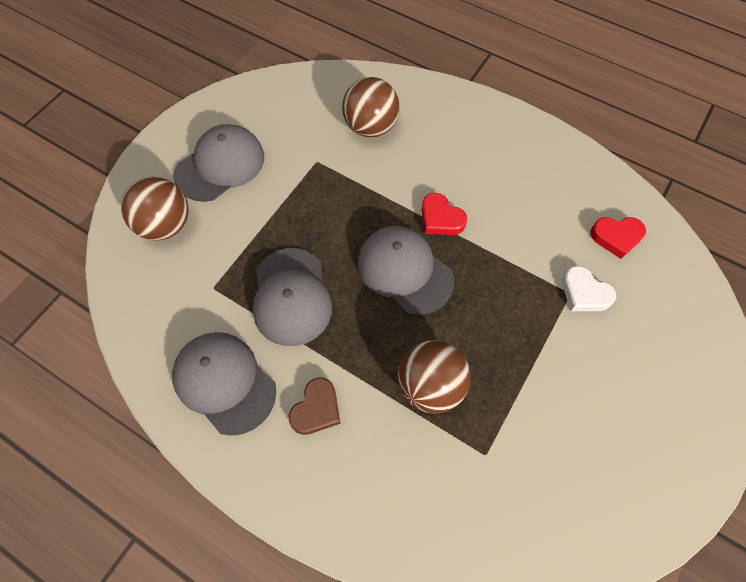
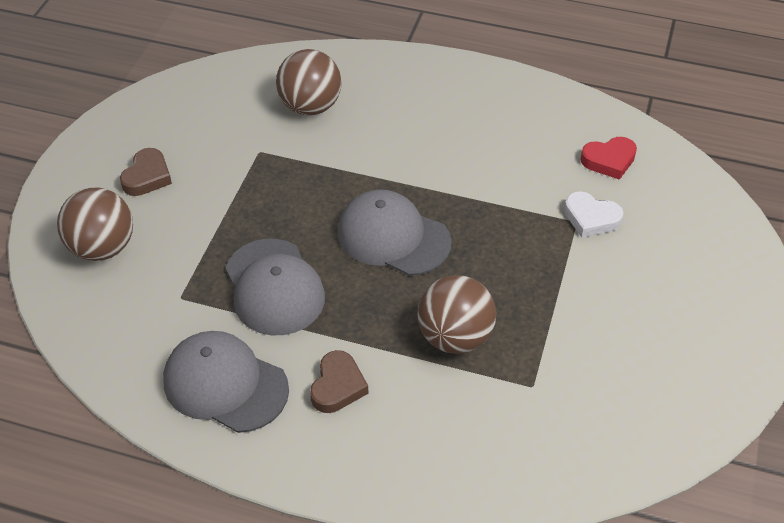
camera: 15 degrees left, 15 degrees down
grey cap [174,124,264,202] -> brown heart [120,148,172,196]
red heart [422,193,467,235] -> none

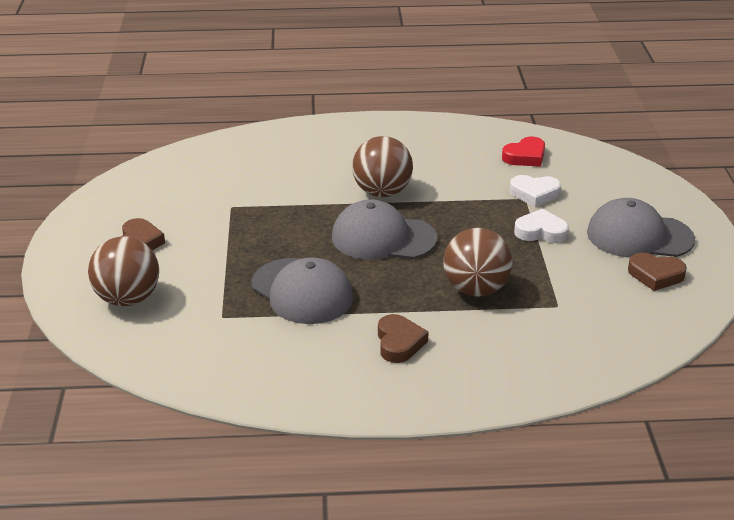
camera: 20 degrees left, 15 degrees down
grey cap [163,331,289,433] -> grey cap moved to [587,198,695,258]
brown ball [276,49,342,115] -> brown ball moved to [352,136,413,197]
none -> white heart [514,209,569,243]
none -> brown heart [628,253,687,291]

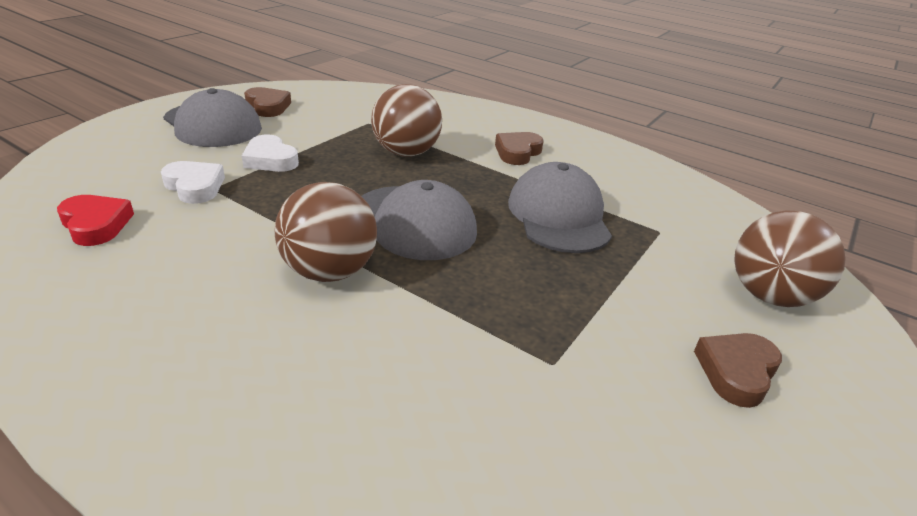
camera: 145 degrees left, 0 degrees up
red heart [502,137,545,167] -> red heart turned 45 degrees clockwise [57,195,134,246]

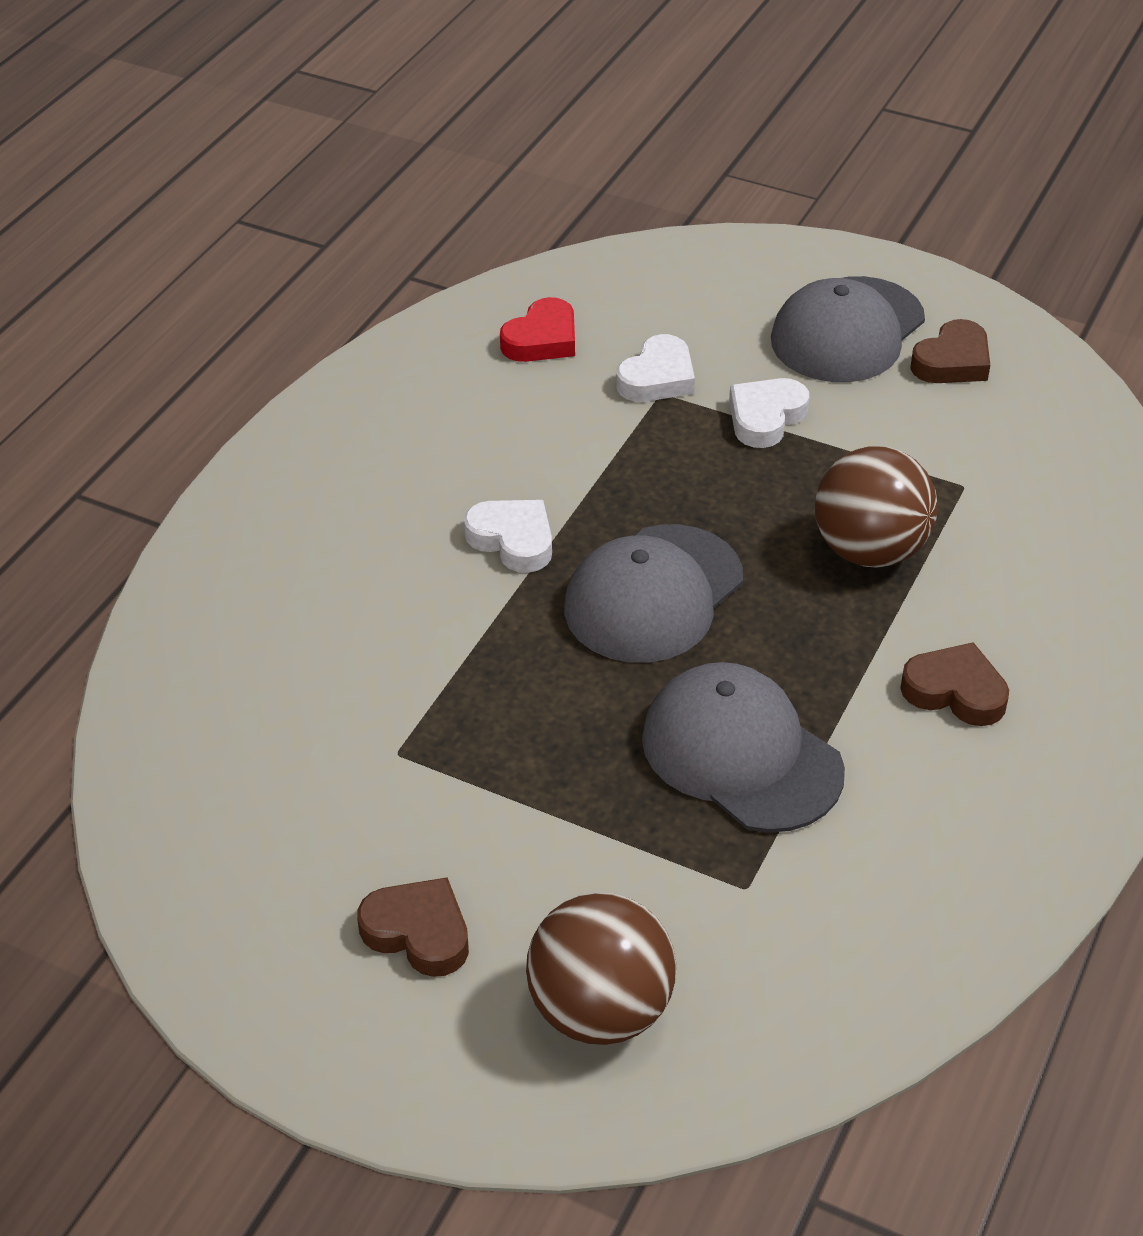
camera: 85 degrees right, 10 degrees up
brown ball [275,182,377,282] -> white heart [464,500,552,573]
grey cap [508,162,612,253] -> grey cap turned 120 degrees counterclockwise [642,662,845,833]

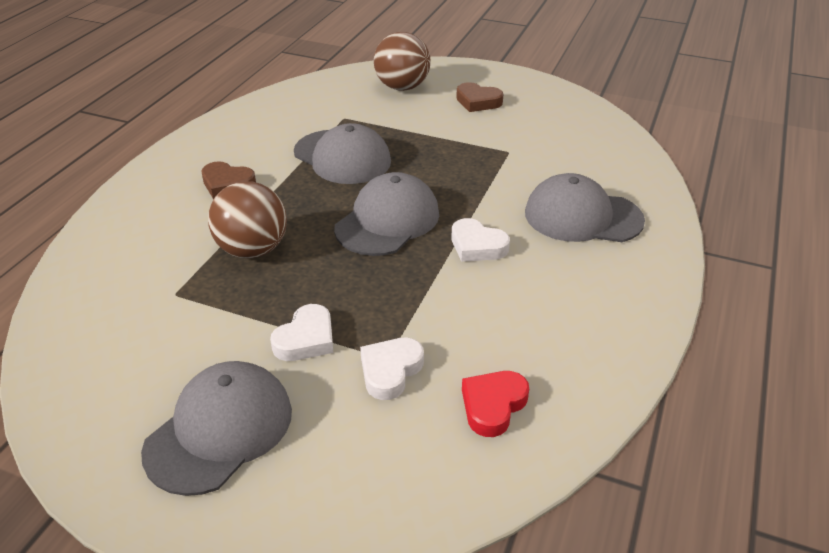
camera: 175 degrees right, 5 degrees down
brown heart [910,319,990,383] -> none
none -> grey cap [525,173,645,242]

